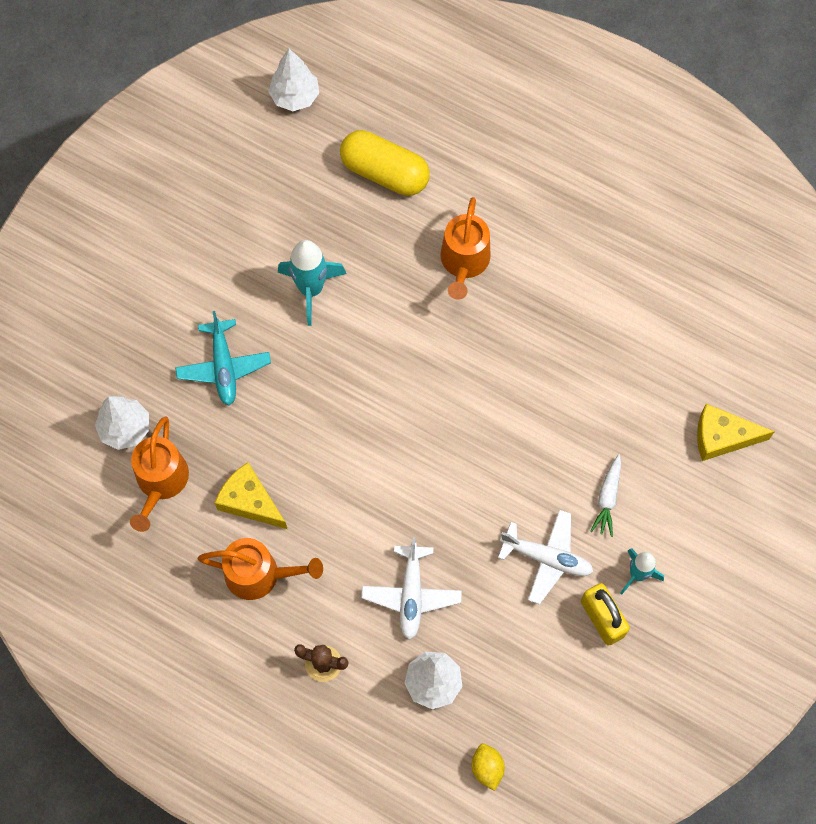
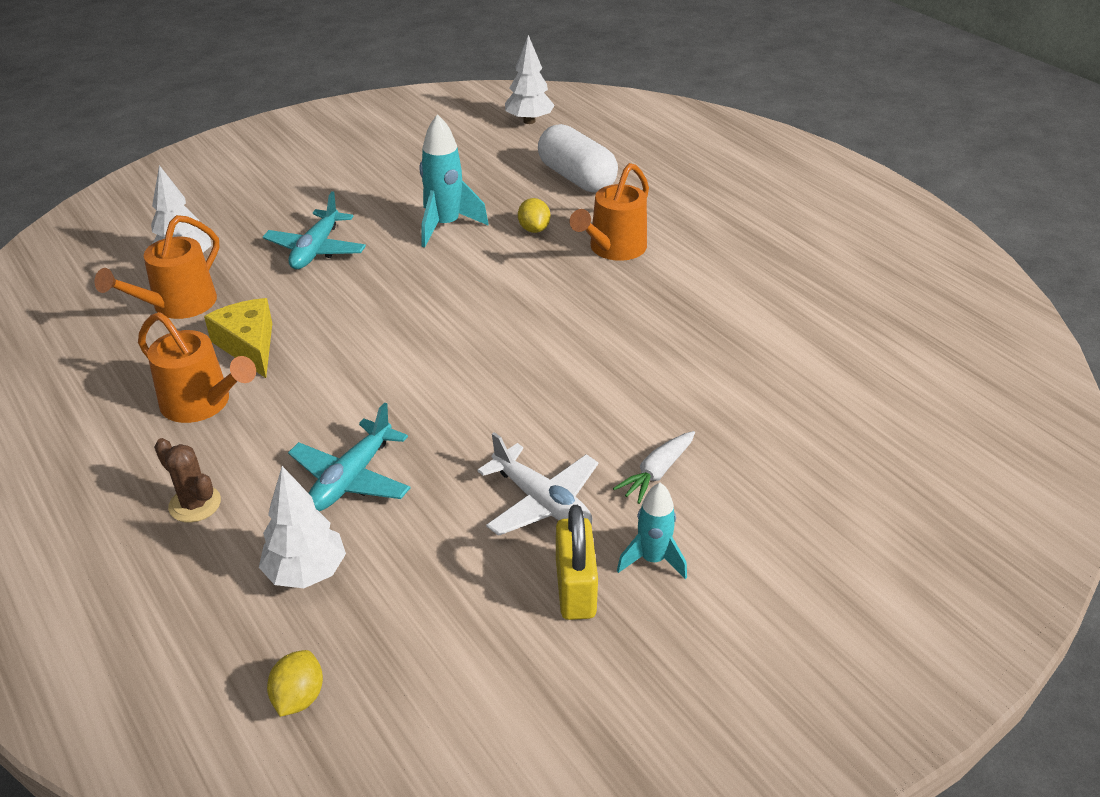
camera: 25 degrees right, 30 degrees down
yellow capsule [340,130,430,196] -> white capsule [538,124,618,193]
white plane [361,537,462,640] -> turquoise plane [288,403,411,511]
yellow cheese [697,404,775,461] -> none
none -> yellow lemon [518,198,550,233]

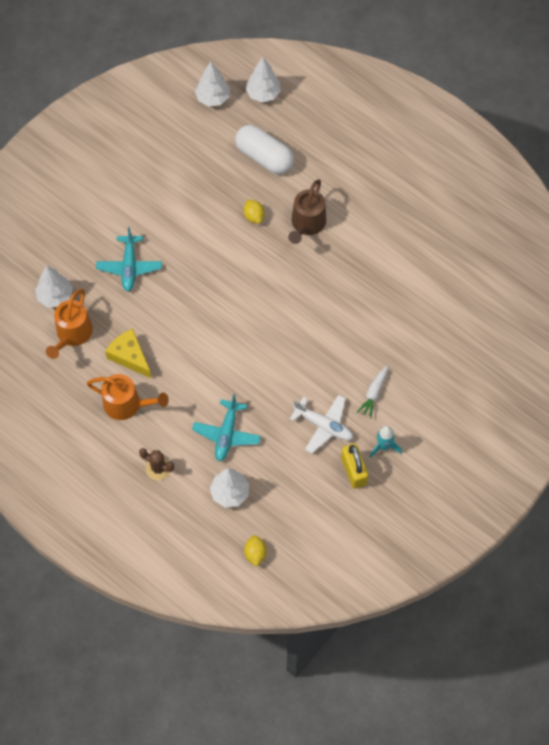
camera: 15 degrees left, 25 degrees up
turquoise rocket [420,114,489,248] -> none
orange watering can [570,163,649,261] -> brown watering can [288,179,326,244]
none -> white tree [246,57,281,102]

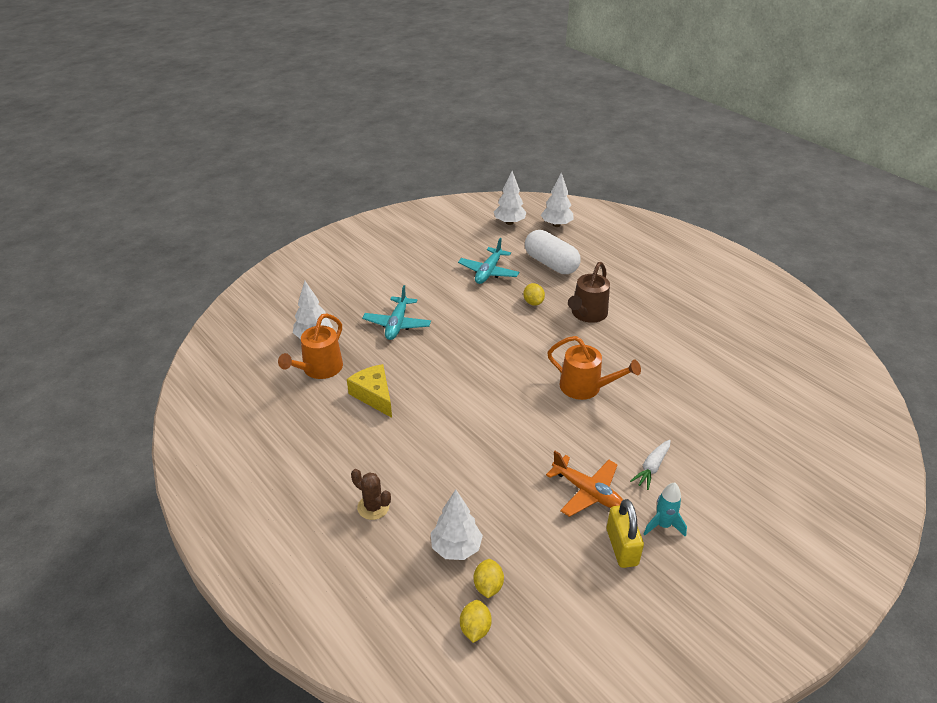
camera: 10 degrees right, 25 degrees down
orange watering can [86,374,169,420] -> orange watering can moved to [547,336,641,400]
turquoise plane [192,394,261,461] -> turquoise plane moved to [458,238,519,284]
white plane [290,395,353,453] -> orange plane [546,451,623,517]
none -> yellow lemon [474,559,504,598]

